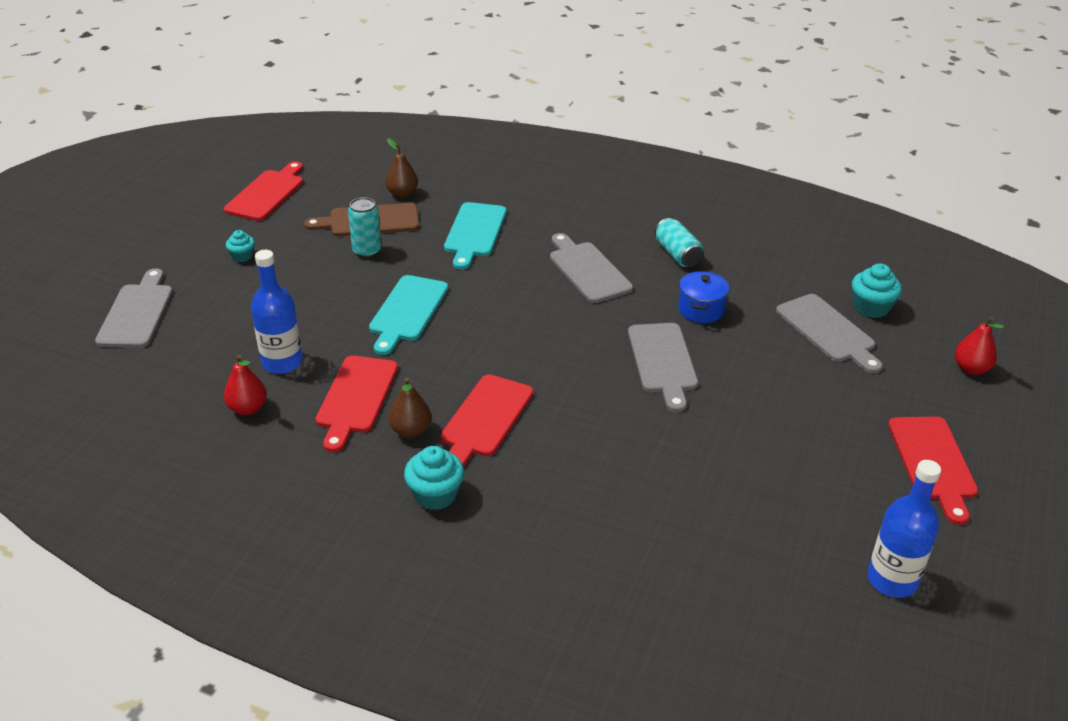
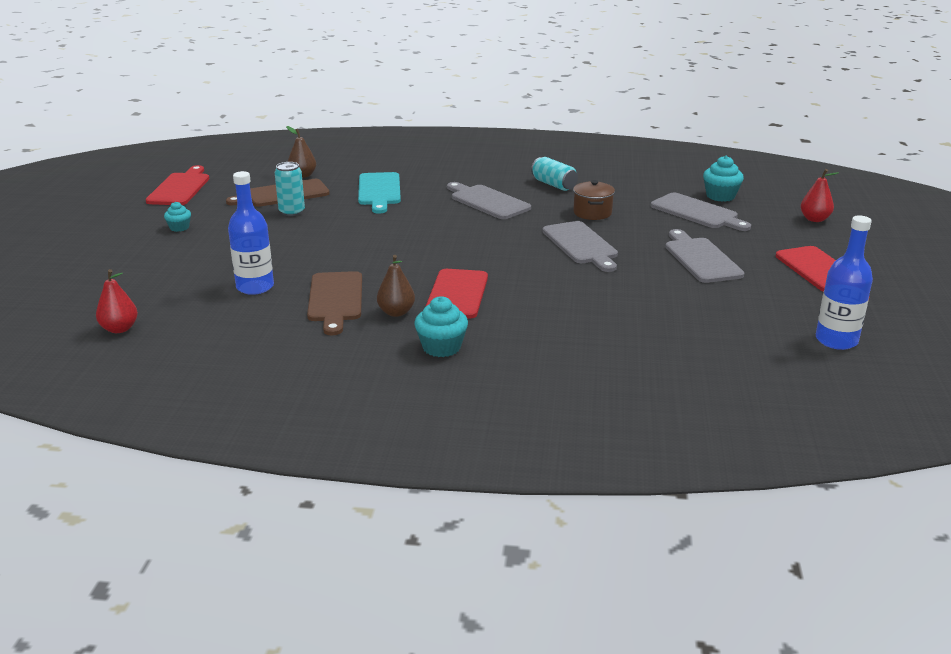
camera: 15 degrees left, 10 degrees down
grey cutting board [95,268,173,348] -> grey cutting board moved to [665,229,744,283]
red pear [224,355,267,415] -> red pear moved to [96,269,138,333]
red cutting board [315,356,398,452] -> brown cutting board [307,271,362,335]
turquoise cutting board [369,275,448,355] -> none
blue pot [678,271,729,323] -> brown pot [573,180,615,220]

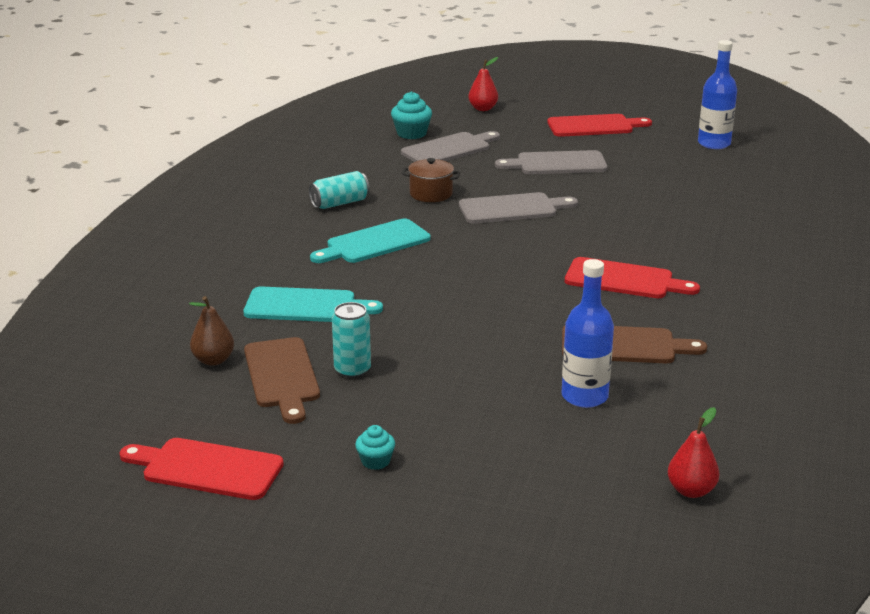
camera: 80 degrees left, 0 degrees up
brown pear [377,255,415,317] -> none
turquoise cupcake [414,296,468,357] -> none
grey cutting board [447,182,531,219] -> turquoise cutting board [310,218,431,263]

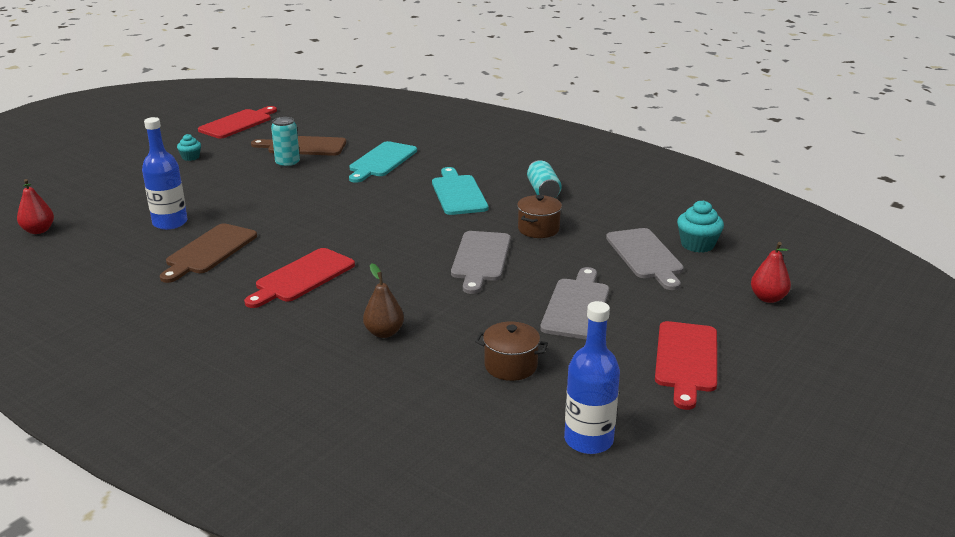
camera: 110 degrees right, 0 degrees up
brown pear [189,296,234,366] -> brown pear moved to [363,263,404,338]
none -> brown pot [475,322,548,381]

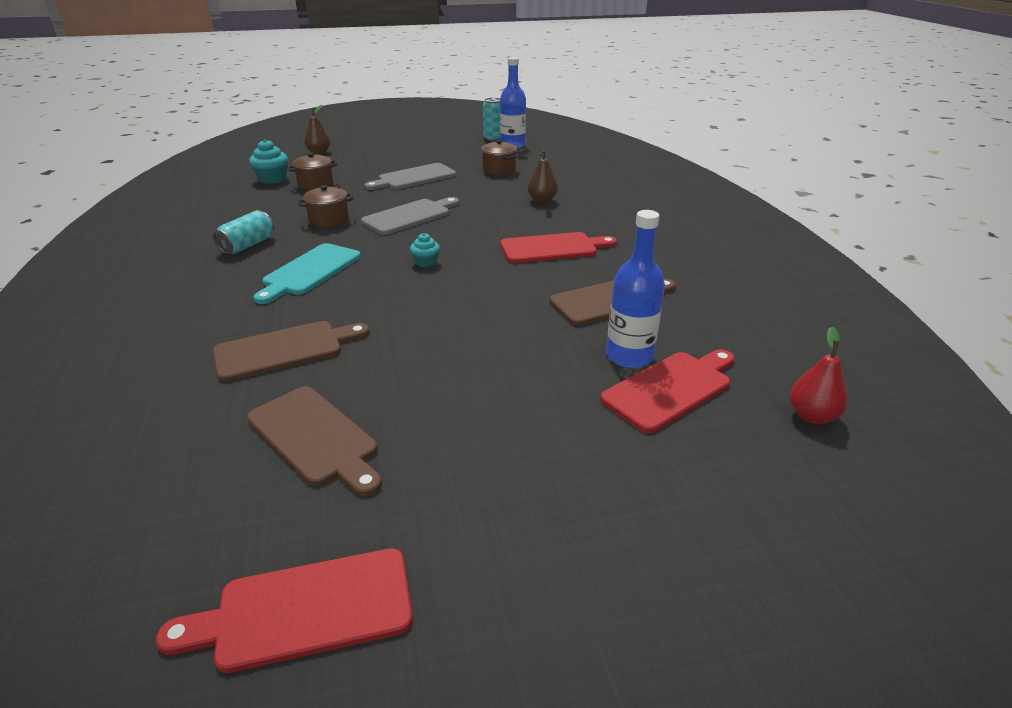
camera: 140 degrees left, 5 degrees up
turquoise cupcake [177,134,201,161] -> turquoise cupcake moved to [410,233,440,267]
turquoise can [271,117,300,168] -> turquoise can moved to [483,98,500,141]
turquoise cutting board [349,141,417,183] -> brown cutting board [213,321,370,382]
grey cutting board [606,228,684,290] -> brown pot [288,153,337,190]
red cutting board [655,321,717,410] -> red cutting board moved to [600,349,735,433]
red pear [751,242,791,303] -> brown pear [304,105,330,154]

